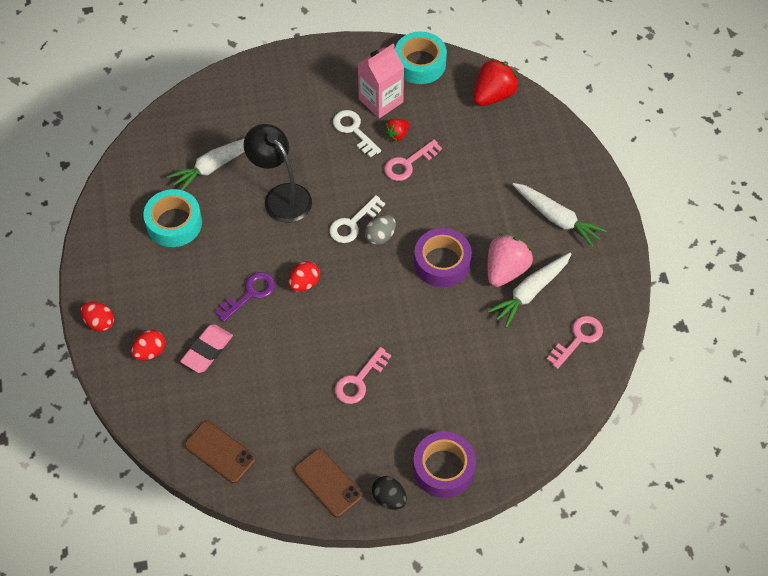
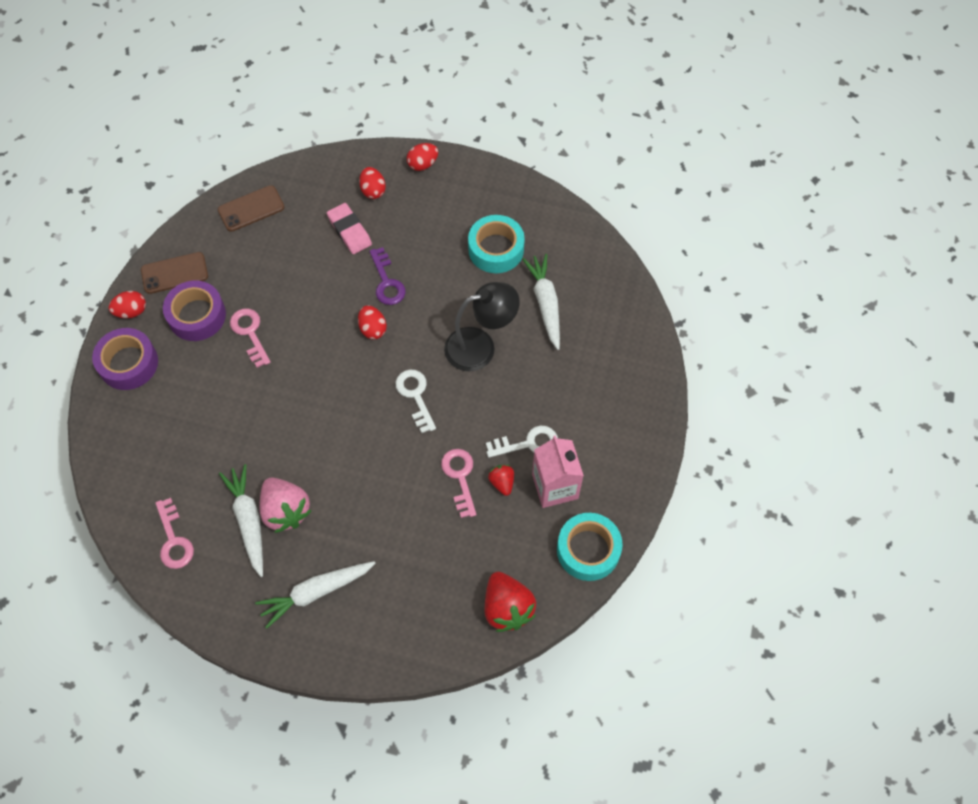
camera: 115 degrees right, 5 degrees up
grey egg [365,215,396,245] -> none
black egg [372,476,407,510] -> red egg [109,291,146,318]
purple tape [414,228,472,287] -> purple tape moved to [163,281,226,341]

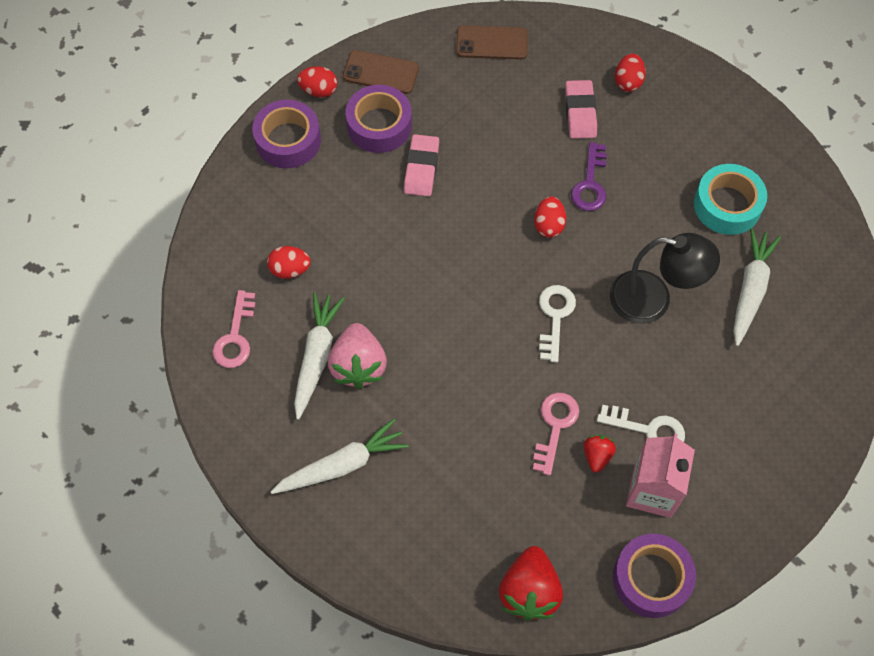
camera: 30 degrees right, 0 degrees up
pink key [230,309,271,368] -> pink eraser [404,134,439,196]
white carrot [255,561,375,629] -> white carrot turned 150 degrees clockwise [271,419,409,494]
red egg [407,143,438,171] -> red egg moved to [267,246,311,279]
turquoise tape [557,513,623,581] -> purple tape [613,534,696,618]

